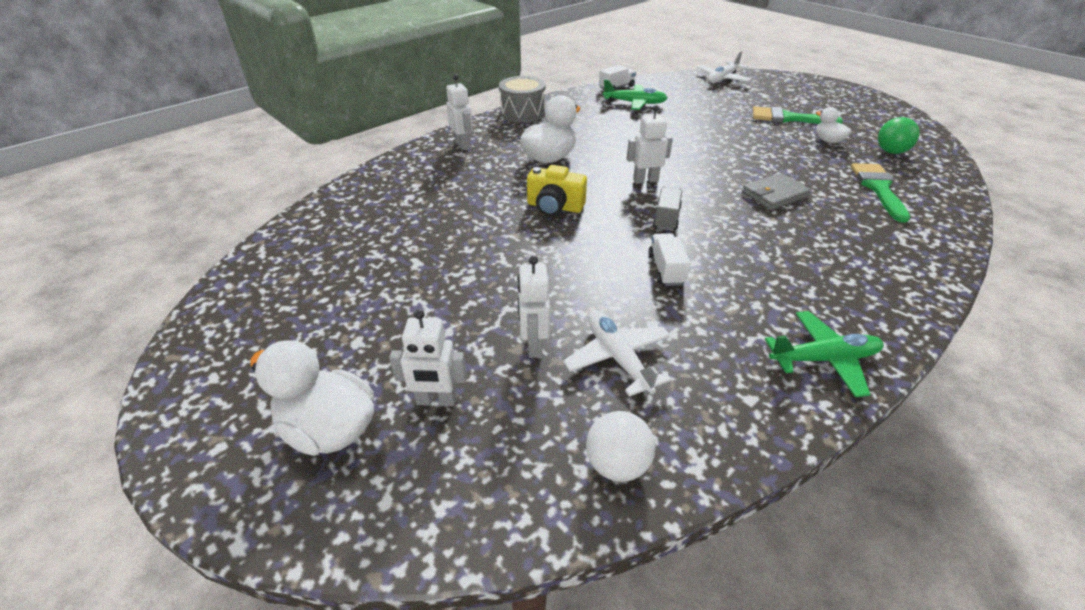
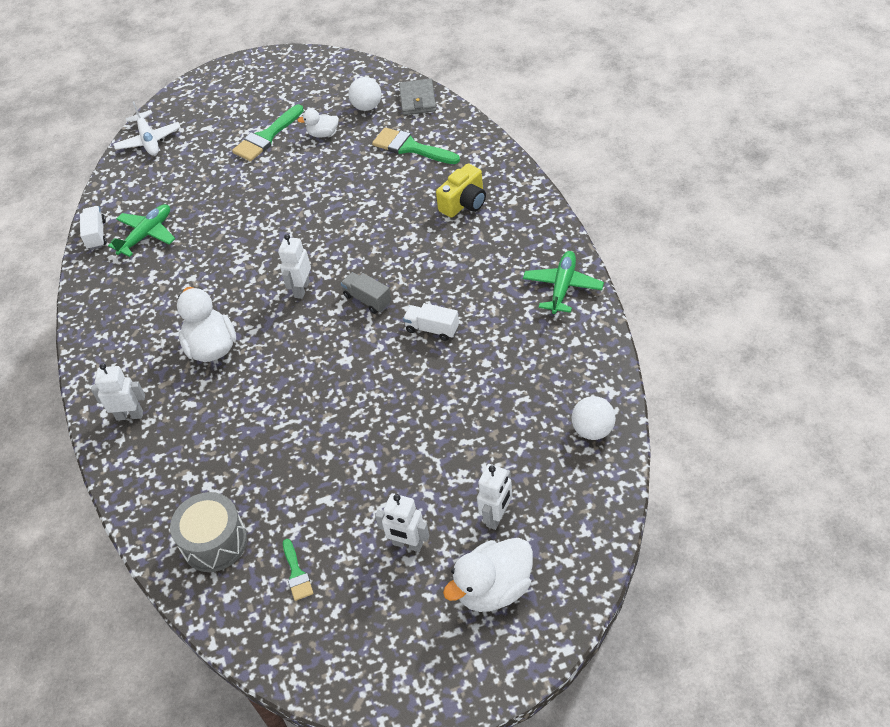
camera: 60 degrees left, 10 degrees up
grey drum [499,76,546,123] -> grey drum moved to [170,492,247,572]
white robot [517,256,550,358] -> white robot moved to [375,493,429,552]
yellow camera [527,165,587,216] -> yellow camera moved to [436,164,486,218]
white plane [563,310,672,397] -> none
grey wallet [742,173,811,210] -> grey wallet moved to [399,78,436,115]
green ball [878,117,920,154] -> white ball [348,77,381,111]
none -> green brush [283,539,313,601]

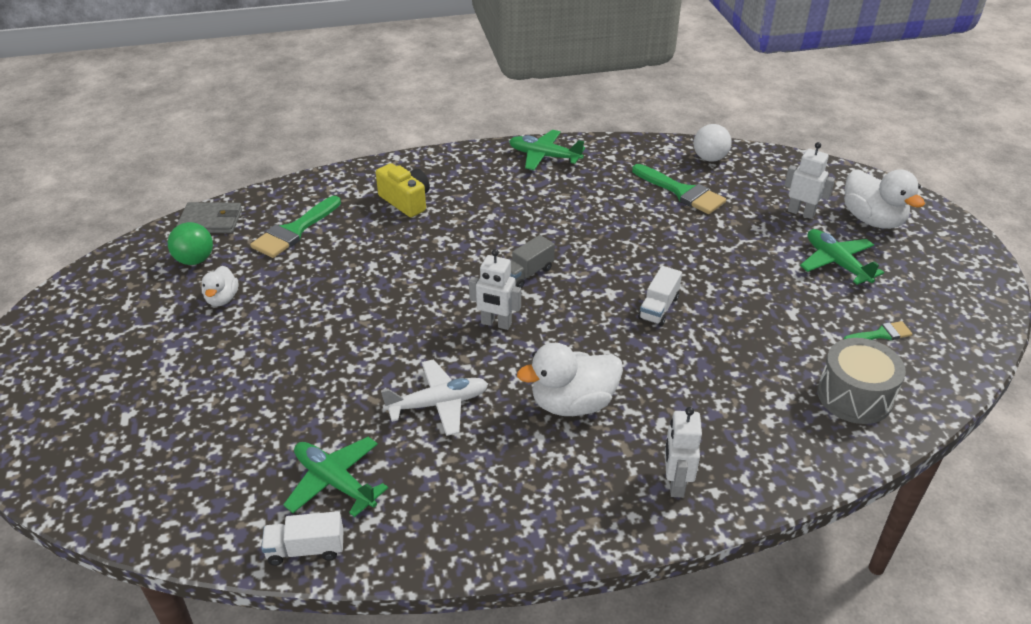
camera: 90 degrees left, 10 degrees down
white plane [113,101,181,156] -> white plane moved to [381,359,488,436]
green brush [232,104,304,162] -> green brush moved to [632,164,726,214]
white ball [348,77,381,111] -> green ball [168,222,213,265]
white robot [375,493,429,552] -> green plane [800,229,884,285]
white truck [403,303,459,341] -> white truck moved to [638,266,682,326]

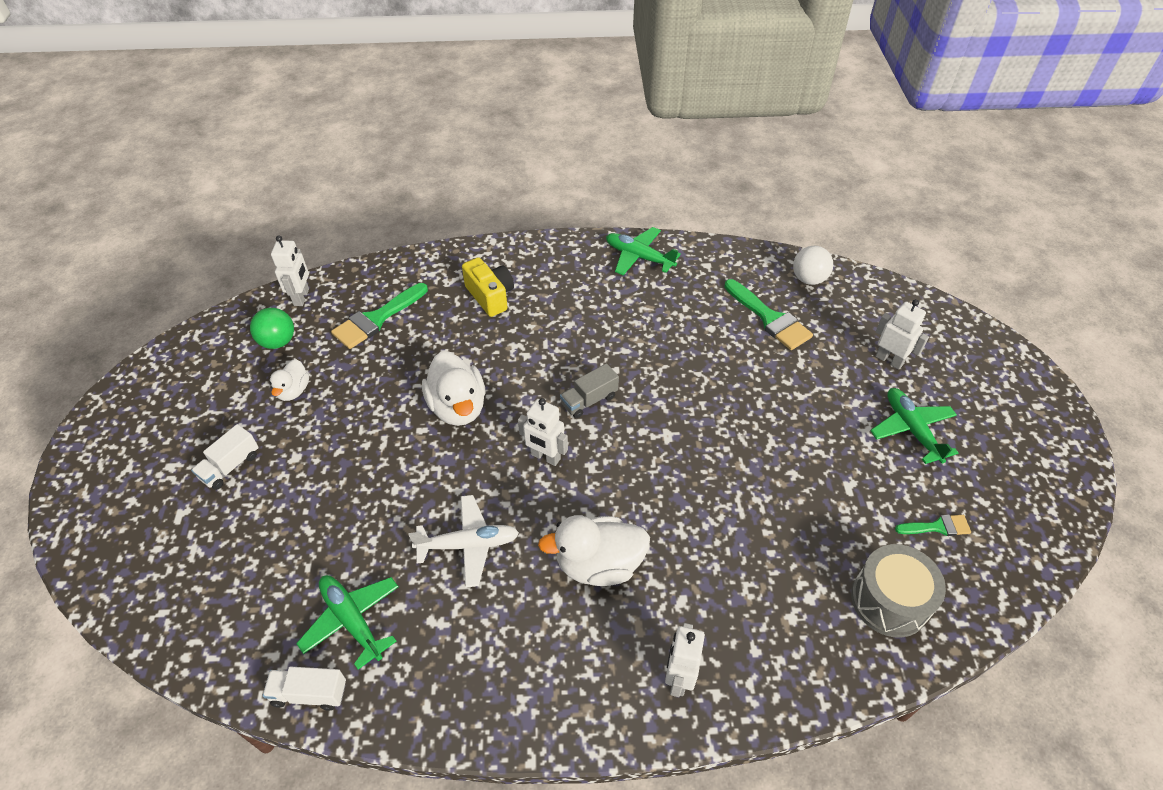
camera: 10 degrees right, 10 degrees up
grey wallet [176,202,242,233] -> white robot [271,236,309,306]
white truck [638,266,682,326] -> white truck moved to [191,424,259,490]
white duck [844,169,925,229] -> white duck moved to [422,351,485,426]

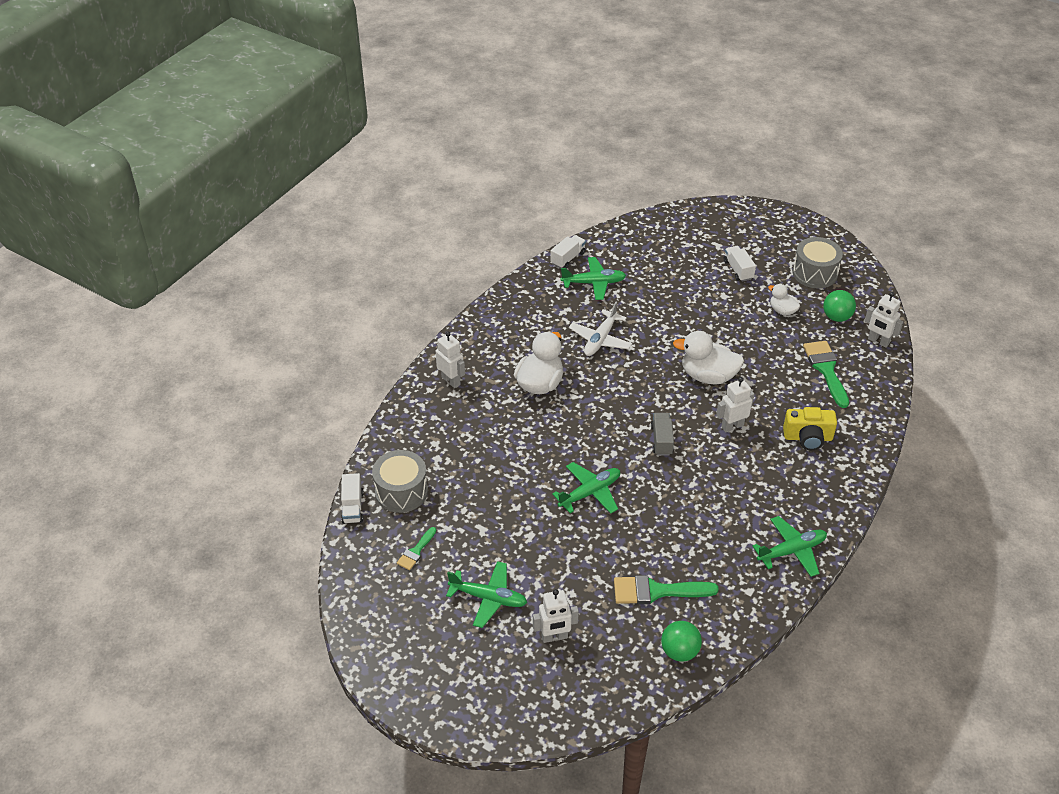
camera: 125 degrees right, 5 degrees down
white robot [518,398,568,466] -> white robot moved to [716,377,754,432]
white ball [793,246,833,285] -> green ball [661,621,702,662]
none -> white truck [341,473,363,524]
none -> green plane [552,462,620,514]
none -> grey drum [793,237,843,288]

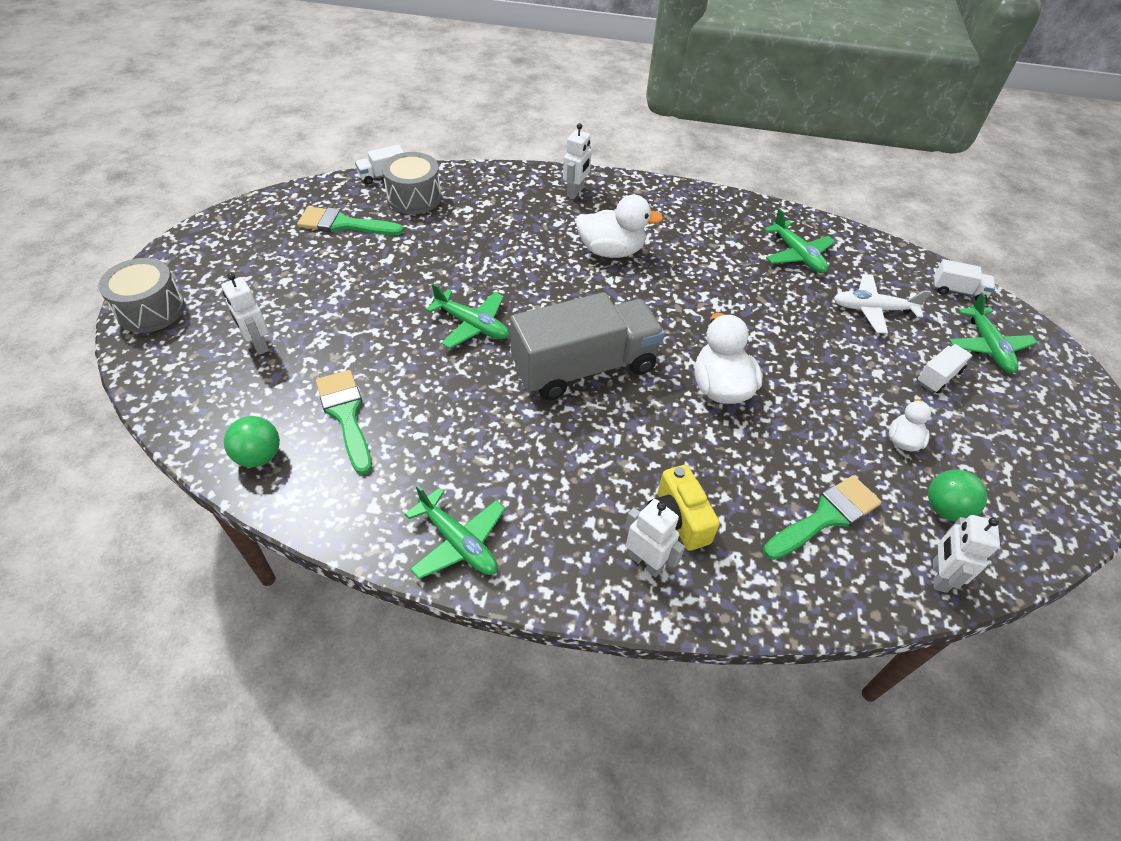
camera: 65 degrees right, 5 degrees up
green brush [397,527,436,570] -> green brush [297,206,403,235], size x1.79
green plane [446,561,527,628] -> green plane moved to [949,292,1037,373]
white truck [550,235,586,269] -> white truck moved to [933,259,995,301]
white plane [569,302,632,356] -> white plane moved to [834,274,931,334]
grey truck [651,413,674,456] -> grey truck [510,292,665,400], size x2.37
white robot [716,377,754,432] -> white robot moved to [625,499,685,577]
grey drum [793,237,843,288] -> grey drum moved to [98,258,185,333]

